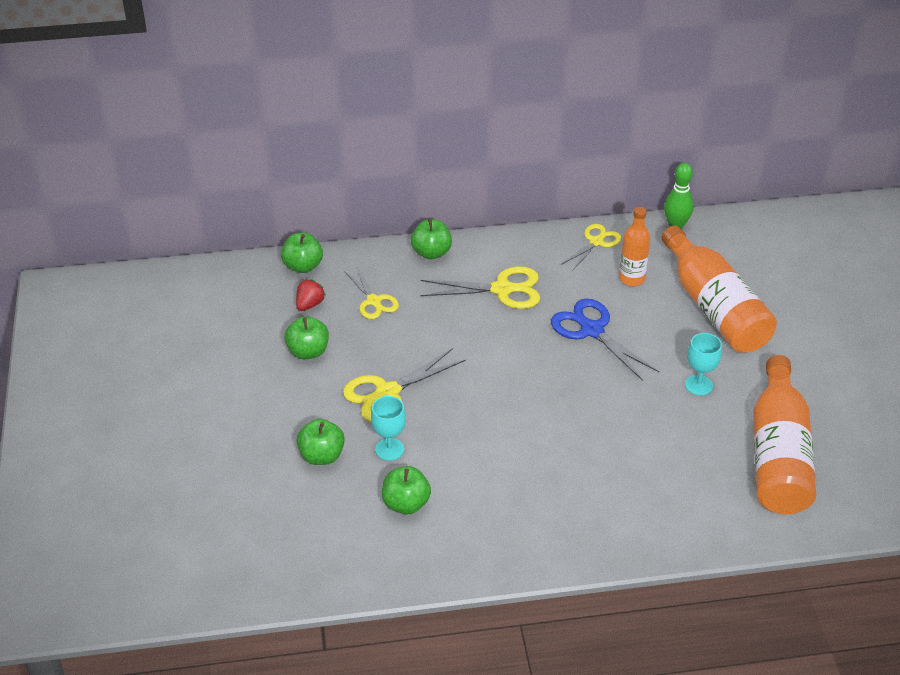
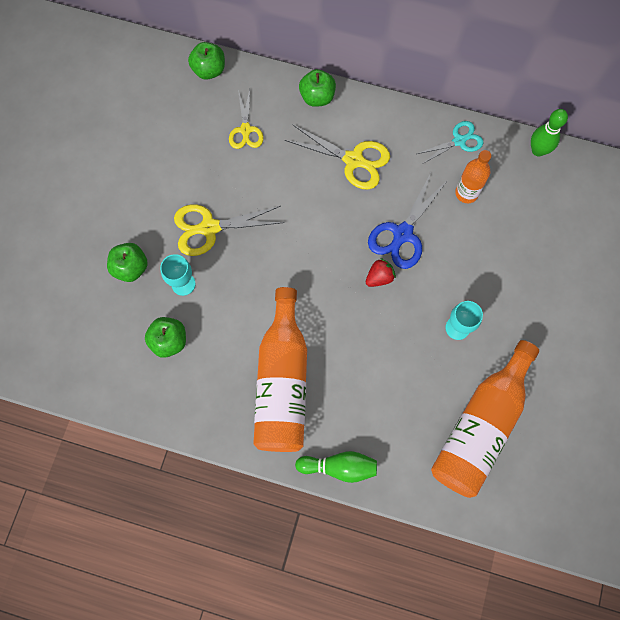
camera: 25 degrees right, 30 degrees up
green apple [284,316,329,359] -> none
red strawberry [296,279,326,311] -> red strawberry moved to [366,258,396,287]
blue scissors [551,299,659,381] -> blue scissors turned 135 degrees counterclockwise [368,173,448,269]
yellow scissors [561,224,621,271] -> turquoise scissors [417,121,483,165]
orange bottle [662,226,777,353] -> orange bottle moved to [253,287,307,452]
none -> green bowling pin [295,451,377,483]

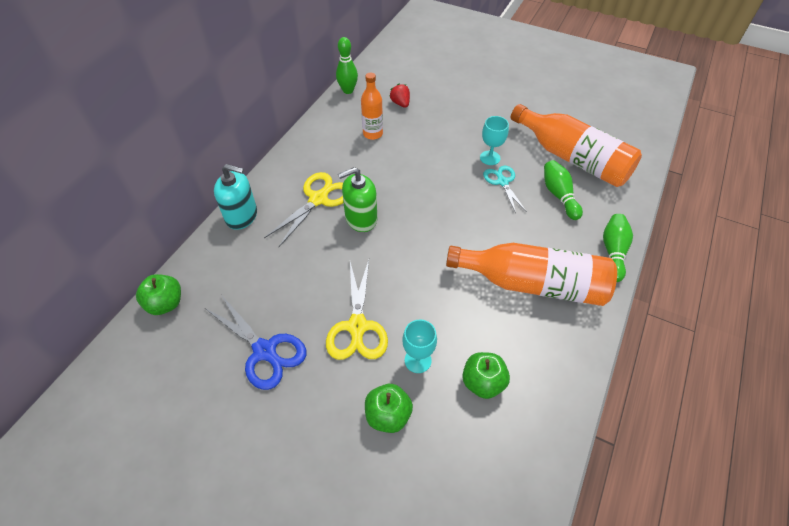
camera: 80 degrees left, 20 degrees down
yellow scissors [229,89,263,149] -> none
green apple [299,69,336,107] -> turquoise soap dispenser [214,164,257,230]
red strawberry [366,258,396,287] -> red strawberry moved to [390,84,410,108]
blue scissors [368,173,448,269] -> blue scissors moved to [205,296,306,390]
turquoise scissors [417,121,483,165] -> turquoise scissors moved to [483,166,527,213]
none -> green soap dispenser [338,167,377,232]
none -> green bowling pin [544,160,583,220]

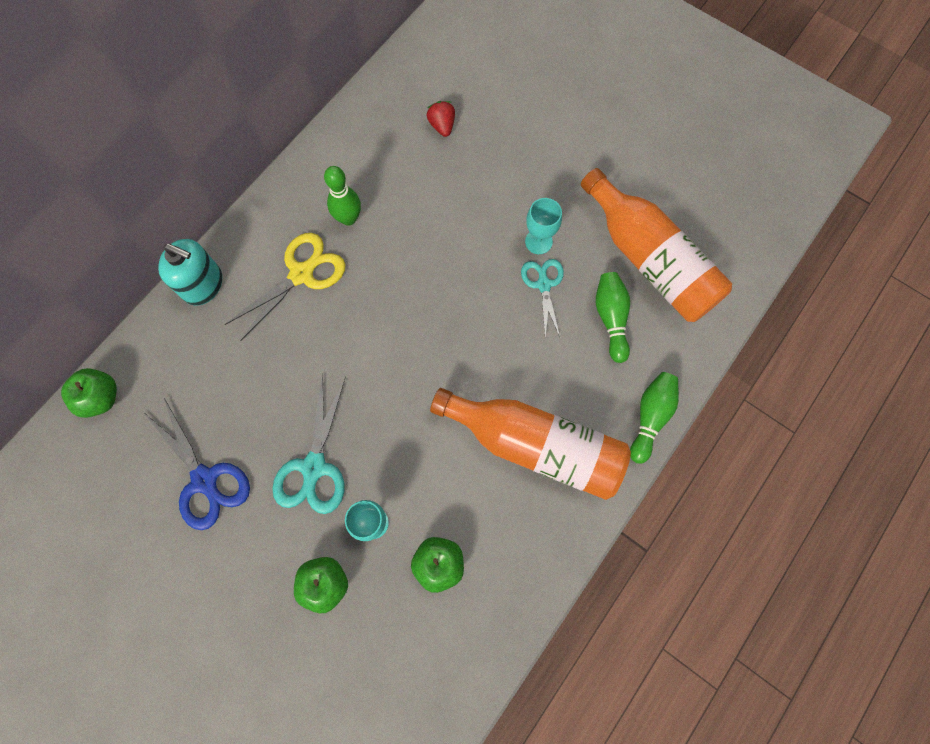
camera: 10 degrees right, 20 degrees up
yellow scissors [326,260,388,360] -> turquoise scissors [272,373,346,514]
green bowling pin [336,37,358,94] -> green bowling pin moved to [324,166,361,226]
green soap dispenser [338,167,377,232] -> none
orange bottle [361,73,383,140] -> none

